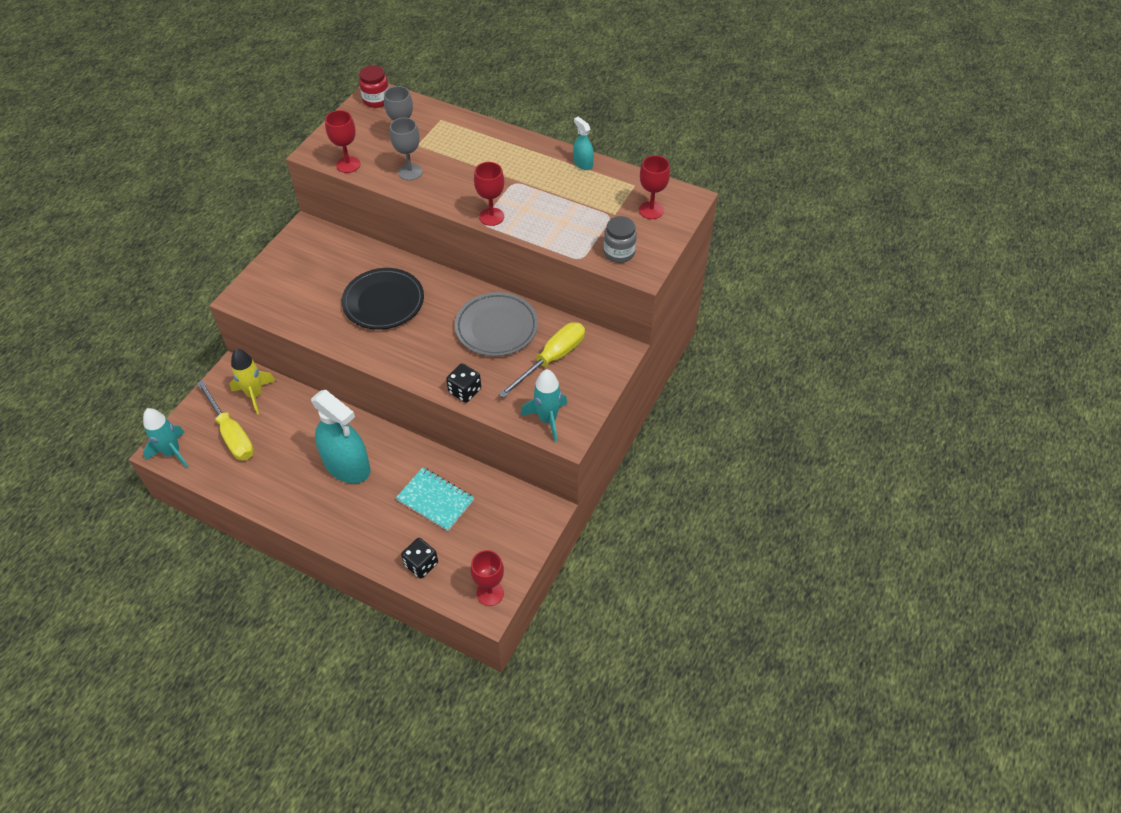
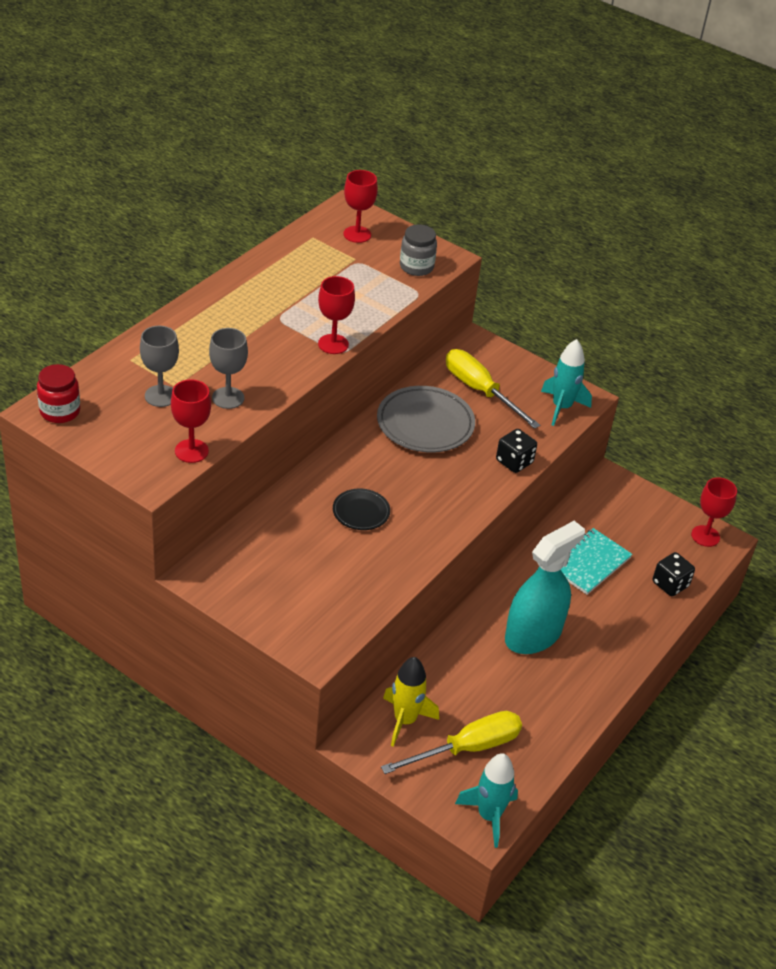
camera: 85 degrees left, 10 degrees down
black plate [342,268,424,330] -> black plate [333,489,390,530], size x0.55
turquoise spray bottle [573,117,594,170] -> none

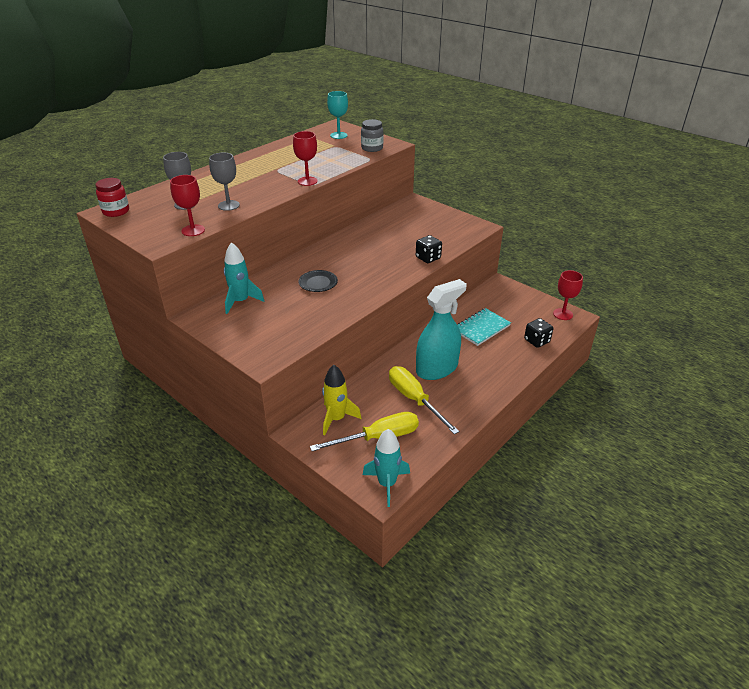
camera: 10 degrees right, 5 degrees down
red goblet [343,170,378,243] -> turquoise goblet [327,91,348,139]
grey plate [377,386,475,453] -> none
yellow screwdriver [446,349,540,429] -> yellow screwdriver moved to [389,366,459,435]
turquoise rocket [541,339,592,426] -> turquoise rocket moved to [224,242,264,314]

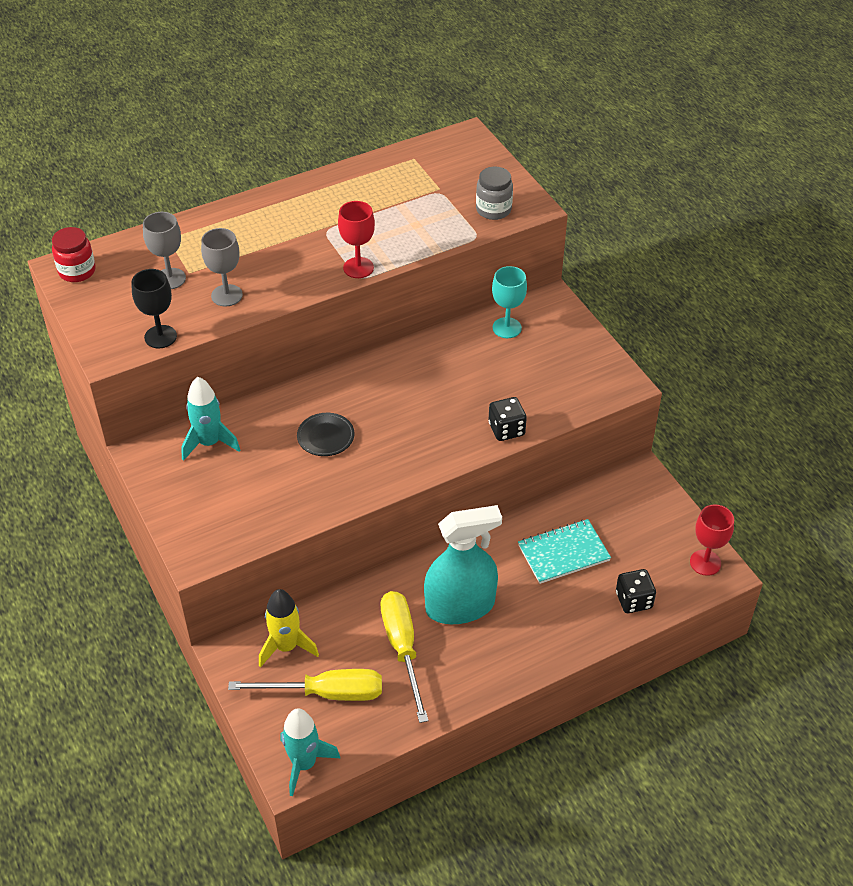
camera: 20 degrees right, 10 degrees up
red goblet [170,175,205,236] -> black goblet [132,269,177,348]
turquoise goblet [327,91,348,139] -> turquoise goblet moved to [492,266,527,338]

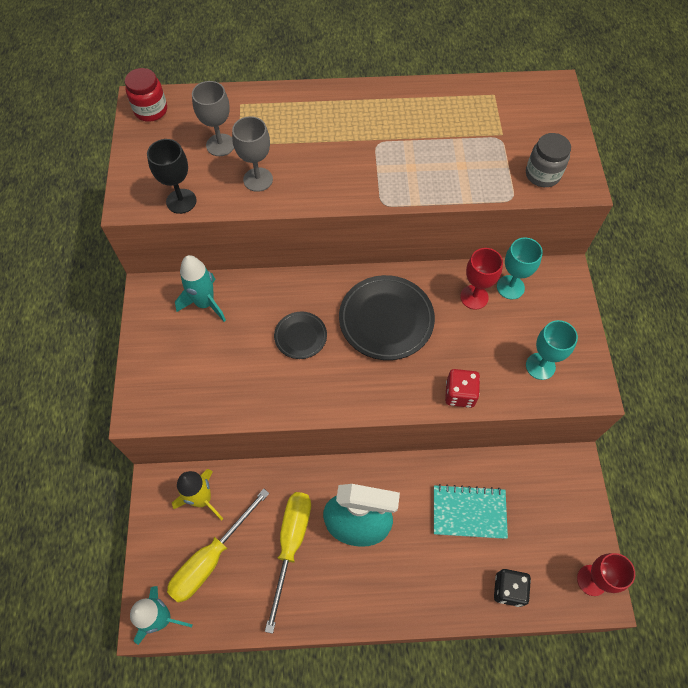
camera: 25 degrees right, 15 degrees up
yellow screwdriver [228,669,382,701] -> yellow screwdriver turned 105 degrees clockwise [167,489,269,603]
red goblet [338,201,375,278] -> red goblet moved to [460,248,503,310]
black dice [488,397,527,441] -> red dice [445,369,480,408]
none -> black plate [339,275,435,360]
none -> turquoise goblet [526,320,578,380]

